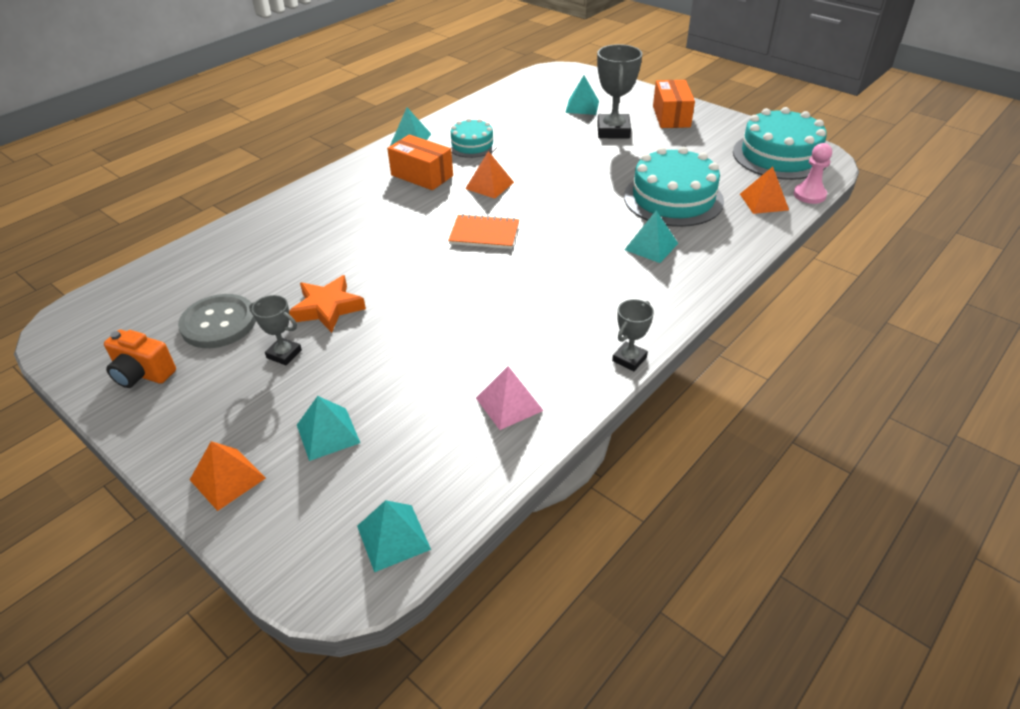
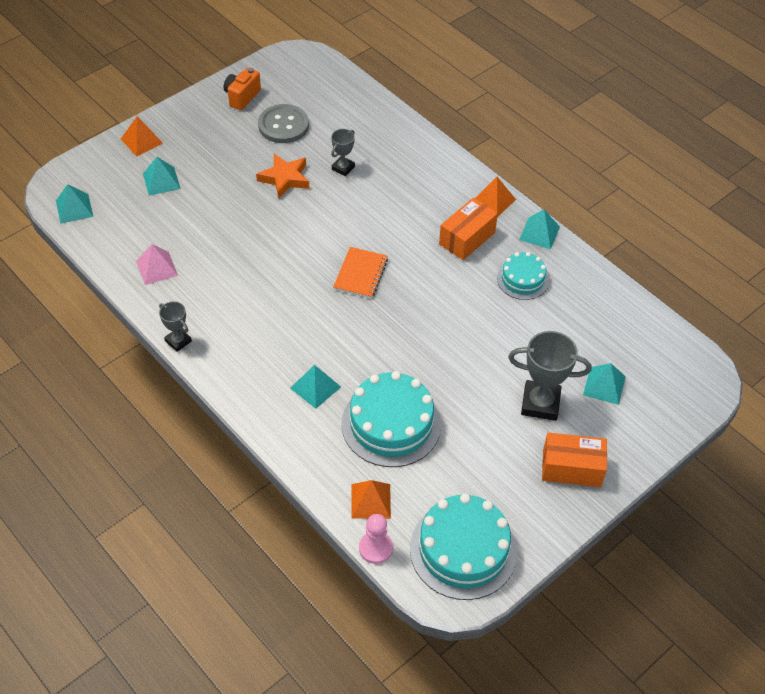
camera: 95 degrees right, 10 degrees up
grey trophy [249,295,302,365] -> grey trophy moved to [331,129,355,176]
orange pyramid [465,151,514,199] -> orange pyramid moved to [475,177,516,216]

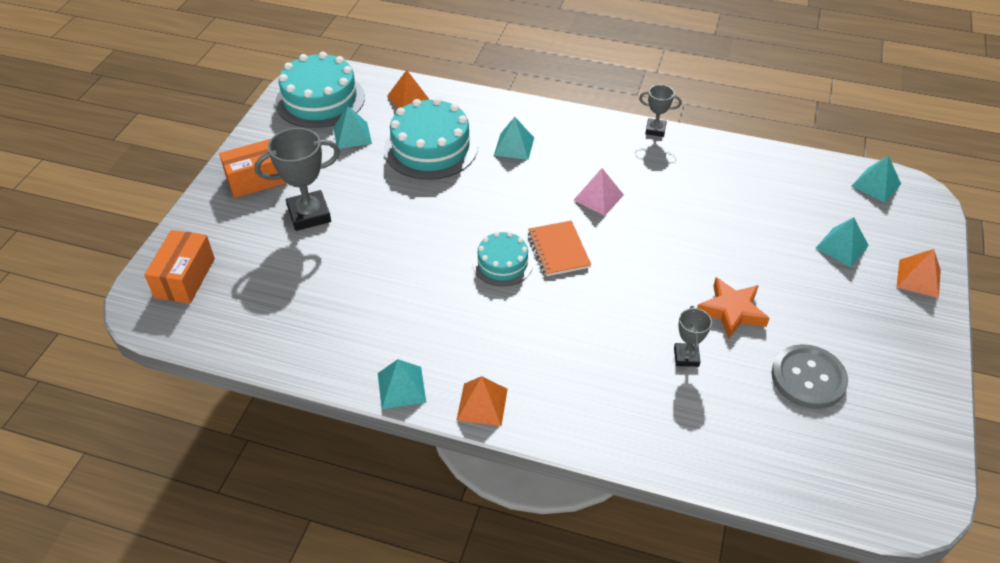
camera: 150 degrees right, 5 degrees down
pink pyramid [136,244,178,285] -> pink pyramid moved to [573,168,624,216]
orange camera [224,68,261,110] -> none
pink pawn [359,514,393,564] -> none
orange box [439,198,498,260] -> orange box moved to [144,230,215,303]
turquoise cake [497,252,549,300] -> turquoise cake moved to [473,232,533,286]
turquoise pyramid [583,363,626,405] -> turquoise pyramid moved to [333,106,372,149]

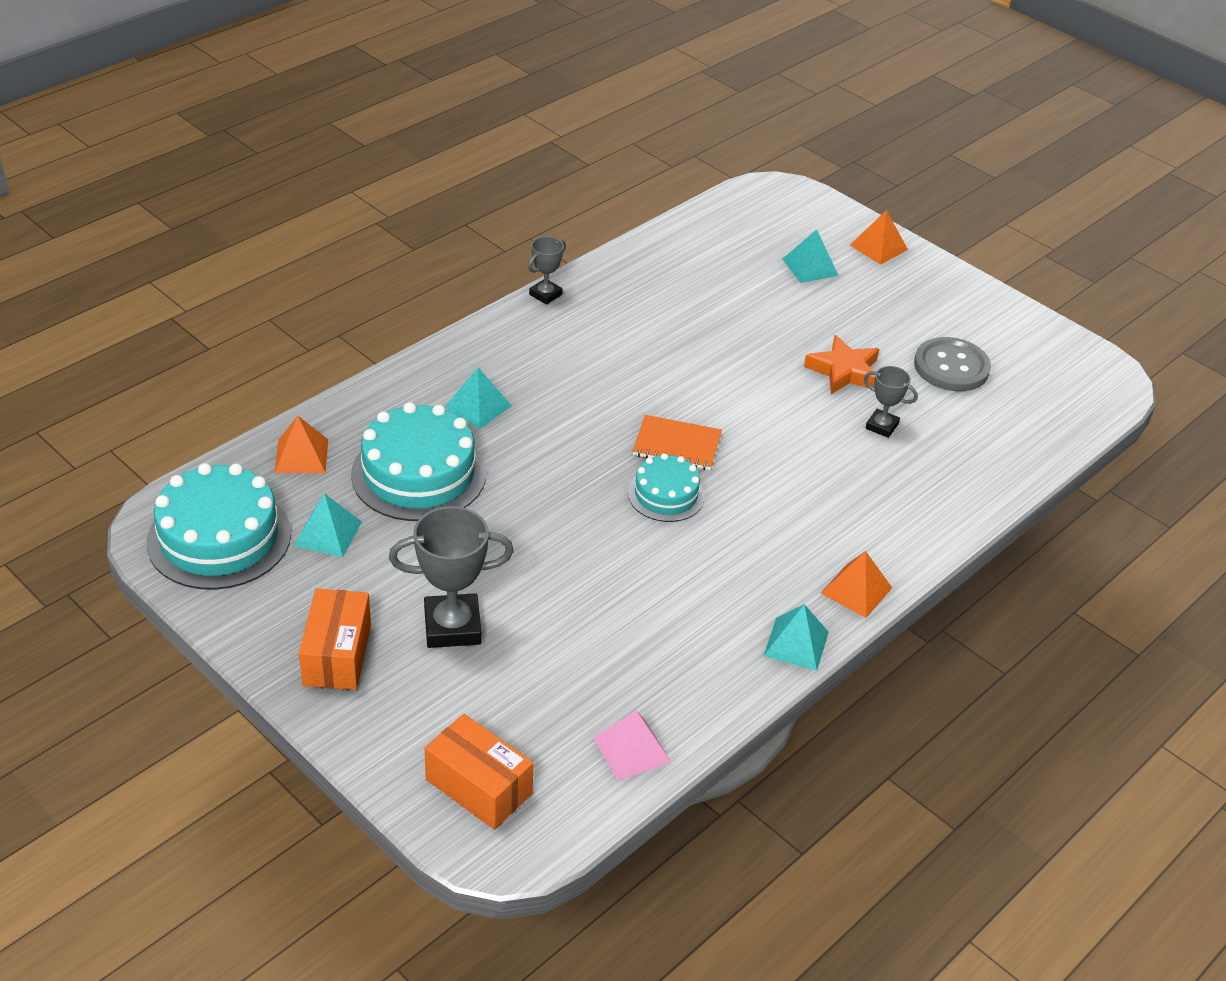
camera: 65 degrees left, 5 degrees down
grey trophy [255,128,340,231] -> grey trophy turned 75 degrees clockwise [389,506,514,648]
pink pyramid [573,168,624,216] -> pink pyramid moved to [593,710,671,781]
turquoise pyramid [851,155,901,203] -> none

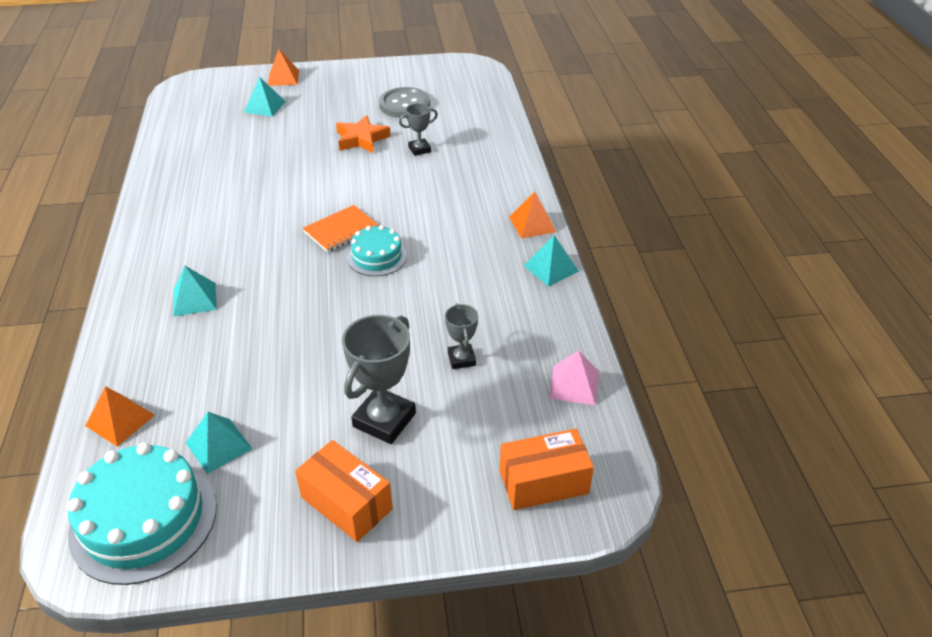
camera: 50 degrees left, 0 degrees up
turquoise cake [351,402,486,521] -> none
grey trophy [528,236,566,305] -> grey trophy moved to [445,303,478,369]

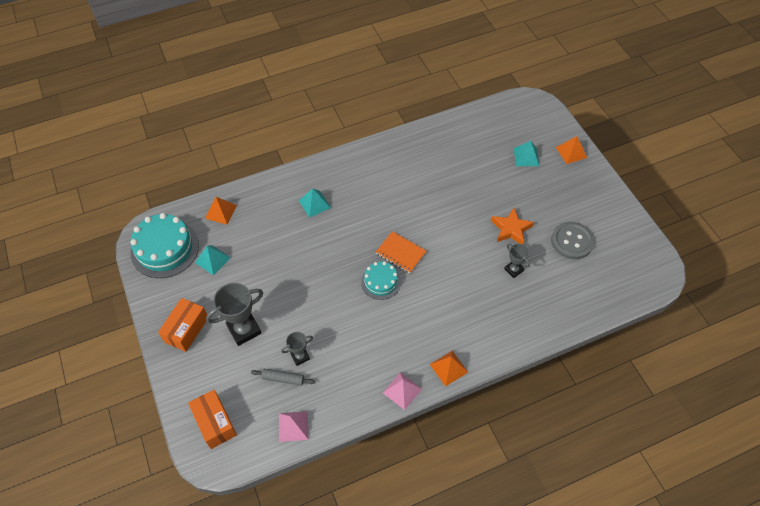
camera: 75 degrees right, 15 degrees up
grey trophy [342,315,416,444] -> grey trophy turned 45 degrees counterclockwise [206,283,263,346]
turquoise pyramid [523,235,579,287] -> pink pyramid [383,373,422,410]
none -> grey rolling pin [251,369,315,386]

